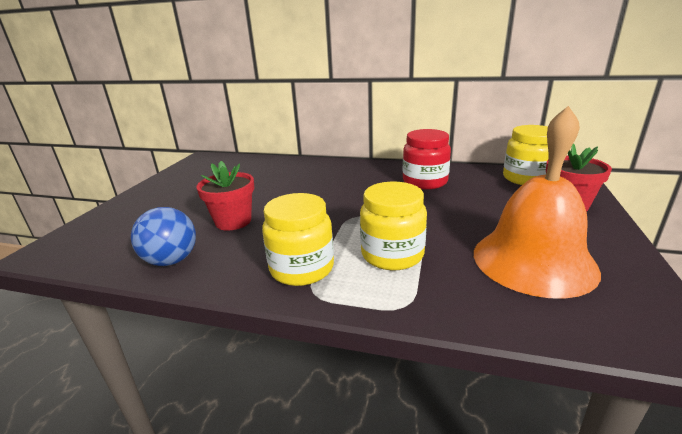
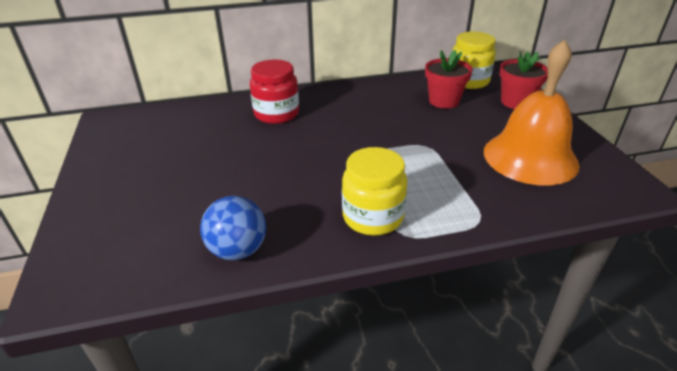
camera: 30 degrees left, 10 degrees up
red flower pot [196,161,254,231] -> red flower pot moved to [425,50,473,109]
yellow jar [360,182,427,270] -> none
red jar [403,129,451,190] -> red jar moved to [250,60,299,124]

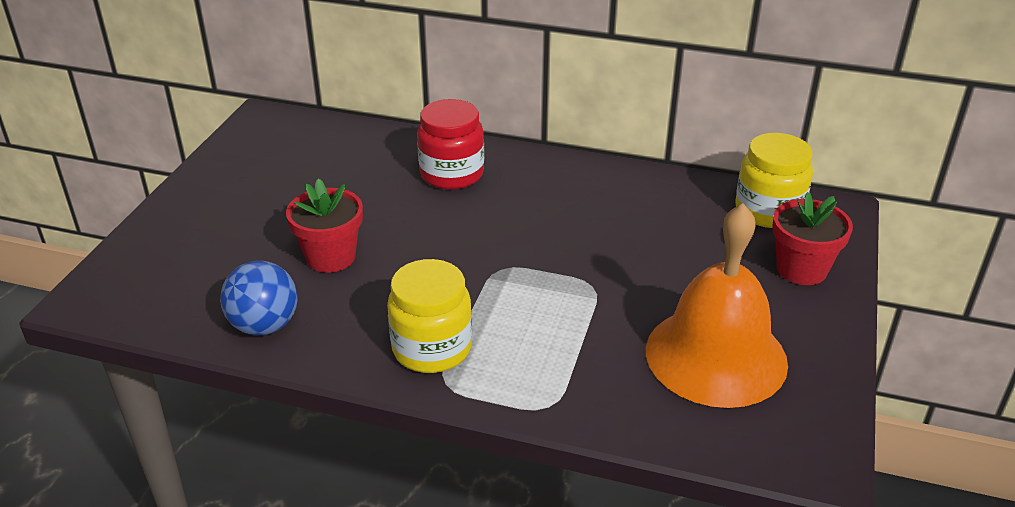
camera: 30 degrees right, 0 degrees up
red flower pot [425,50,473,109] -> red flower pot moved to [286,179,363,273]

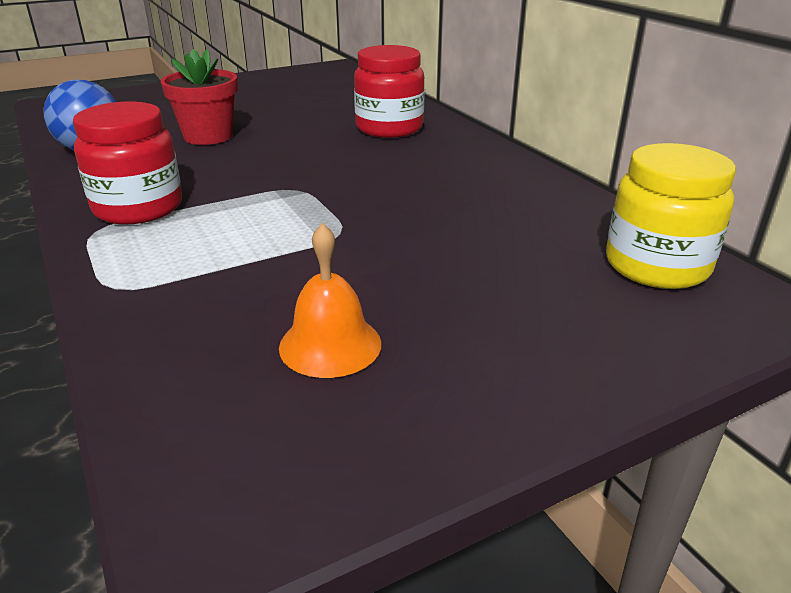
camera: 45 degrees right, 5 degrees down
yellow jar [387,259,472,373] -> red jar [73,102,182,225]
orange bell [646,203,788,408] -> orange bell [279,223,381,378], size x0.48
red flower pot [772,192,853,285] -> none

